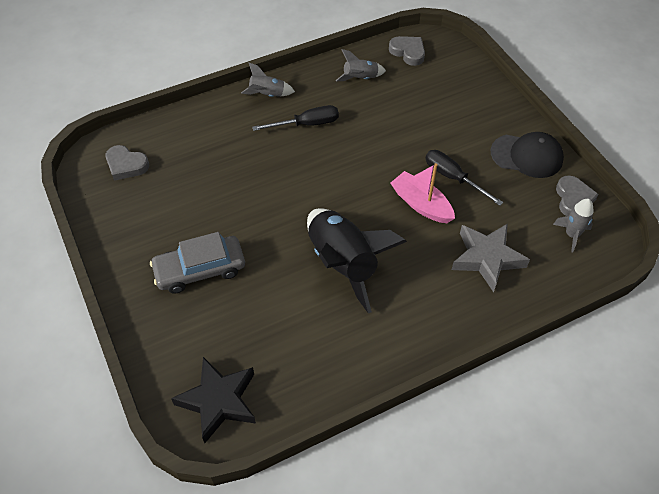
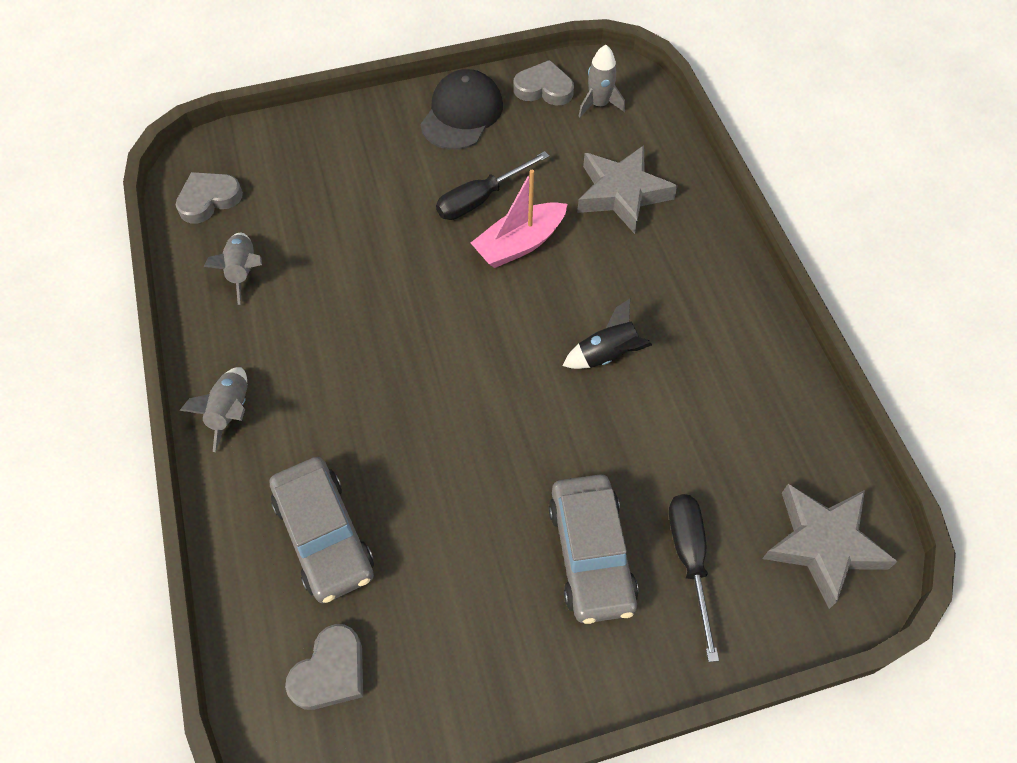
camera: 80 degrees left, 5 degrees up
black star [171,357,256,443] -> grey star [762,484,898,609]
black screwdriver [252,105,339,131] -> black screwdriver moved to [669,494,719,662]
black rocket [307,208,407,313] -> black rocket [563,299,652,369], size x0.48
none -> grey car [270,457,374,603]

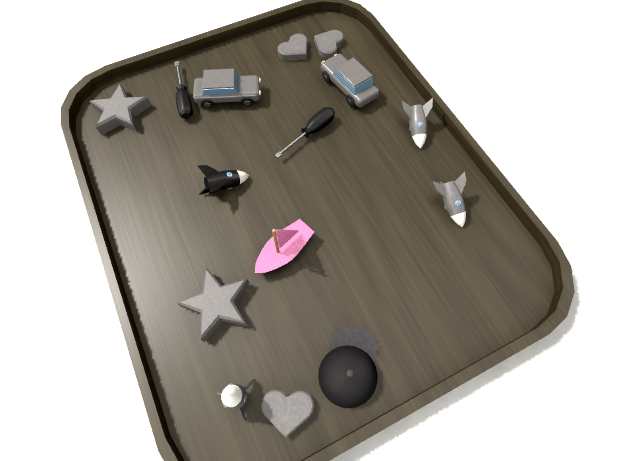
camera: 170 degrees right, 5 degrees up
grey heart [176,172,243,224] -> grey heart moved to [277,33,308,61]
black screwdriver [436,151,549,220] -> black screwdriver moved to [275,107,335,158]
grey car [549,474,639,624] -> grey car turned 105 degrees clockwise [193,69,261,109]

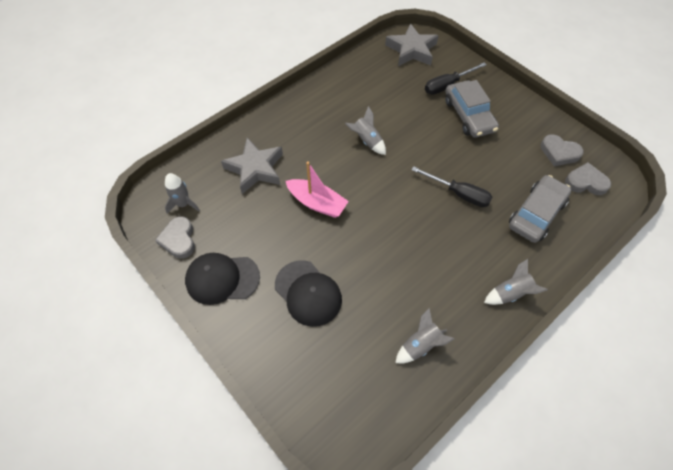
camera: 75 degrees right, 5 degrees down
black rocket [198,165,249,195] -> grey rocket [345,106,386,155]
none -> black cap [275,260,342,327]

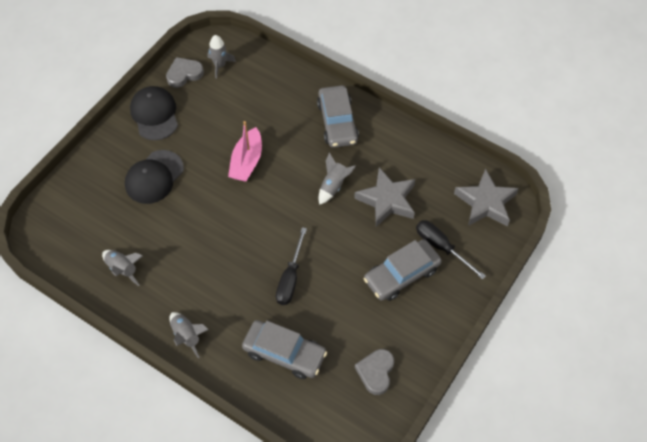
camera: 75 degrees right, 0 degrees up
grey star [221,138,283,194] -> grey star moved to [354,167,415,227]
grey heart [565,162,611,195] -> none
none -> grey car [317,85,359,148]

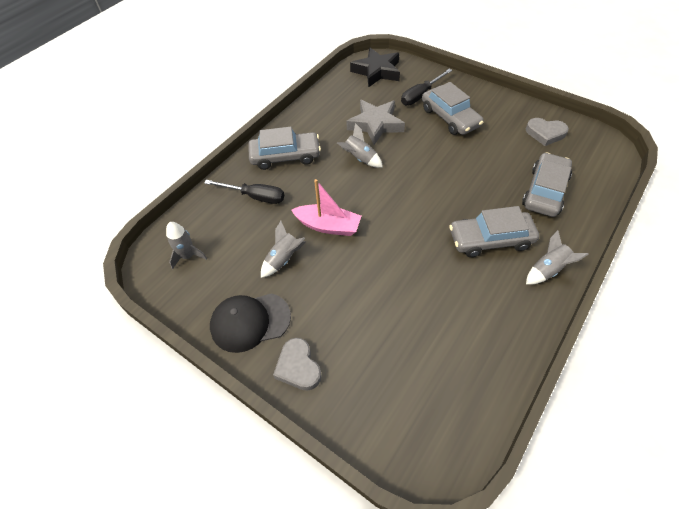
camera: 85 degrees left, 5 degrees down
grey rocket [102,250,143,286] -> grey rocket moved to [261,221,306,278]
black cap [125,150,184,204] -> none
grey heart [166,57,204,88] -> grey heart moved to [273,338,322,391]
black screwdriver [276,227,307,305] -> black screwdriver moved to [204,180,284,204]
grey star [454,169,519,227] -> black star [350,48,400,88]
none -> grey car [449,206,539,257]

